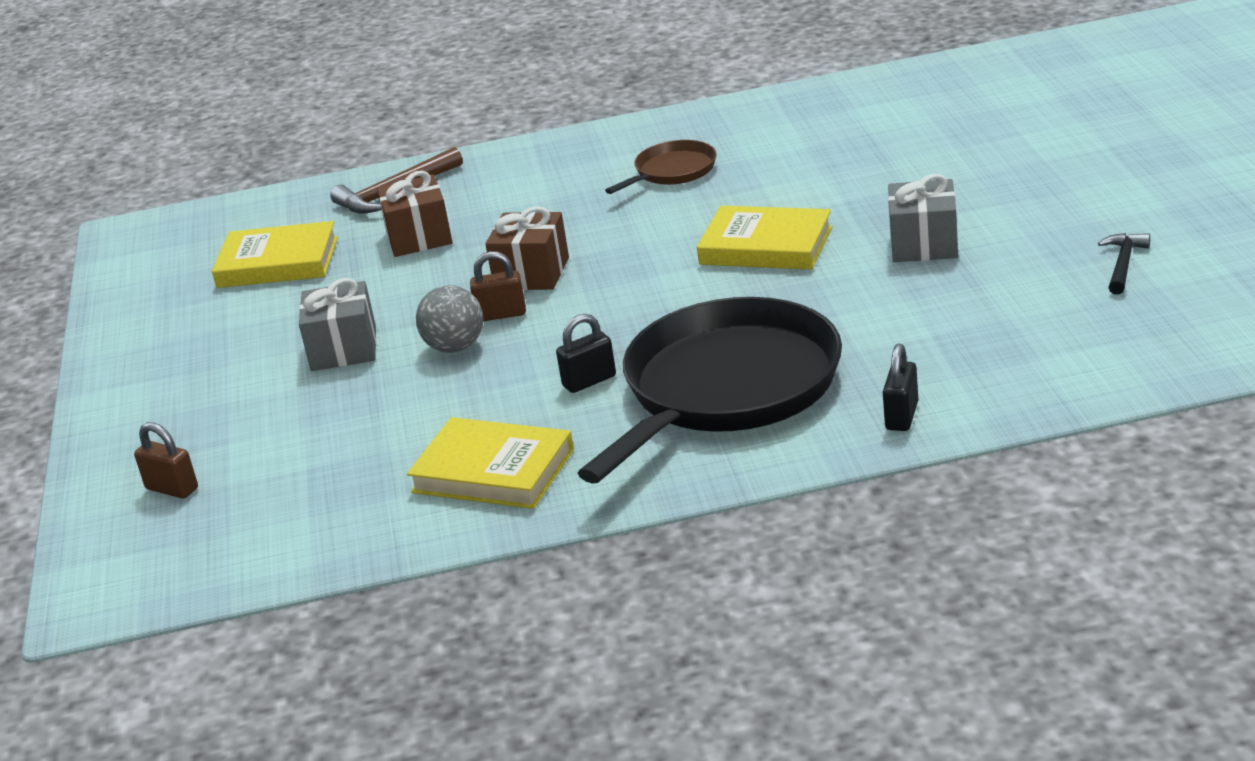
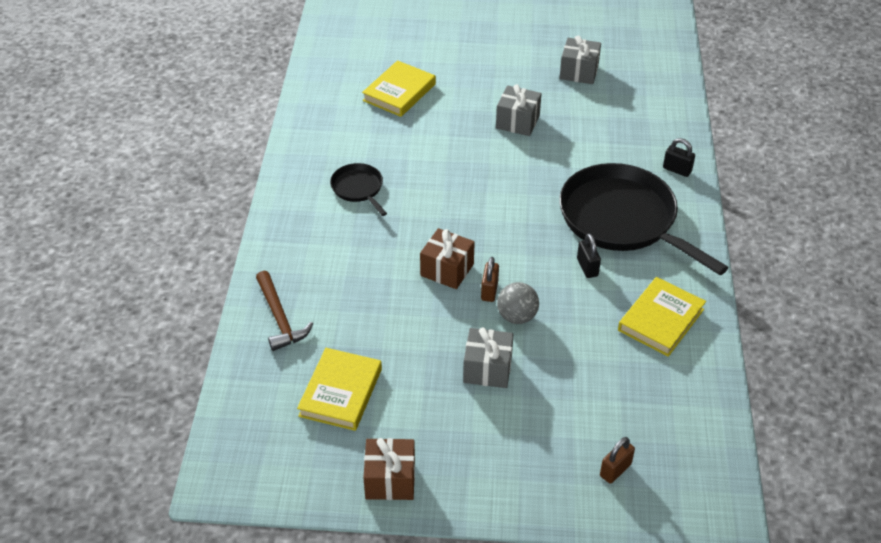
camera: 80 degrees left, 15 degrees up
brown gift [377,171,453,257] -> brown gift moved to [363,438,415,500]
brown pan [605,140,716,194] -> black pan [330,163,387,216]
yellow book [697,206,832,270] -> yellow book moved to [362,60,436,117]
black hammer [1098,233,1150,295] -> grey gift [560,36,601,84]

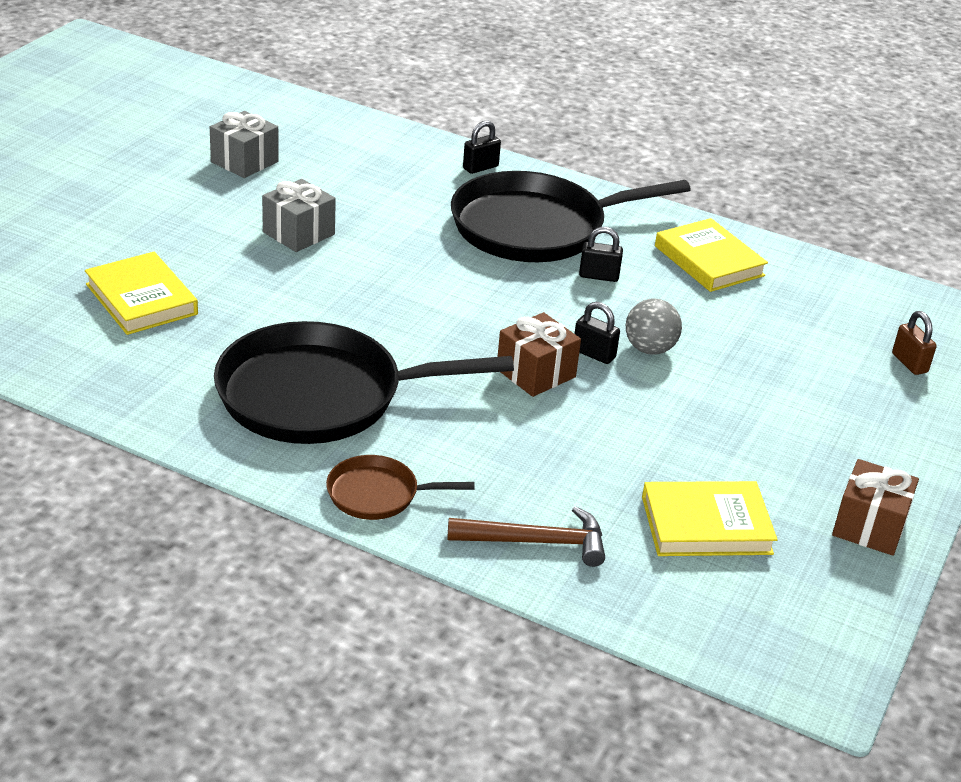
camera: 70 degrees left, 10 degrees down
yellow book [297,348,382,431] -> yellow book turned 45 degrees counterclockwise [642,481,778,556]
black pan [330,163,387,216] -> black pan [214,321,514,444], size x2.17
grey gift [463,327,514,388] -> none
brown padlock [481,257,499,302] -> black padlock [575,302,620,364]
none -> brown pan [326,455,474,520]

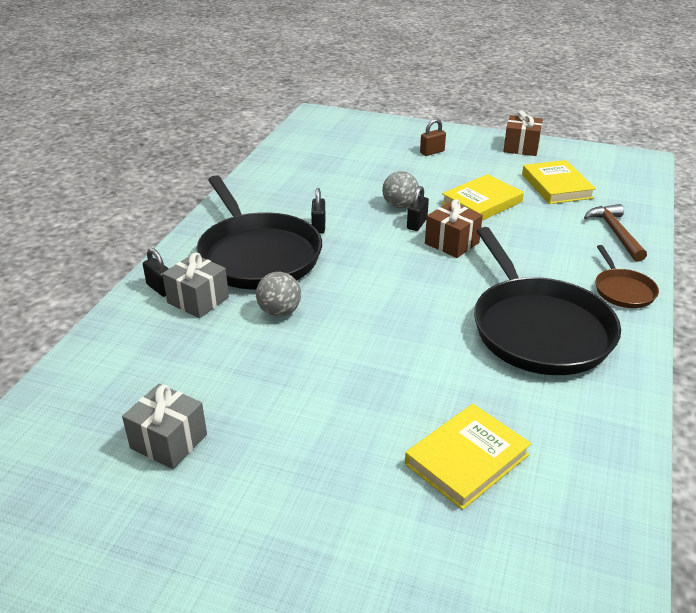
camera: 95 degrees left, 0 degrees up
grey gift [262,179,336,252] -> grey gift moved to [162,252,229,318]
yellow book [655,218,768,292] -> yellow book moved to [441,174,524,221]
brown padlock [892,311,937,375] -> brown padlock moved to [420,119,446,156]
none -> grey ball [256,272,301,317]

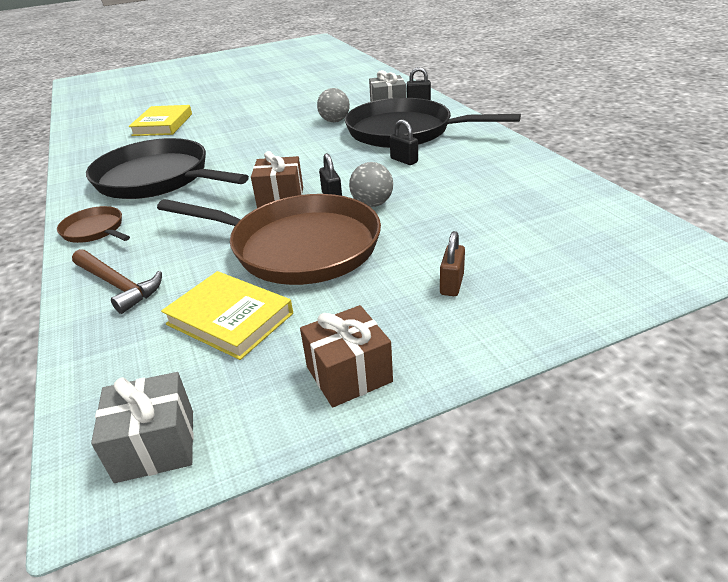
camera: 140 degrees right, 0 degrees up
grey gift [122,384,207,469] -> grey gift moved to [91,372,194,483]
yellow book [441,174,524,221] -> brown pan [157,194,381,285]

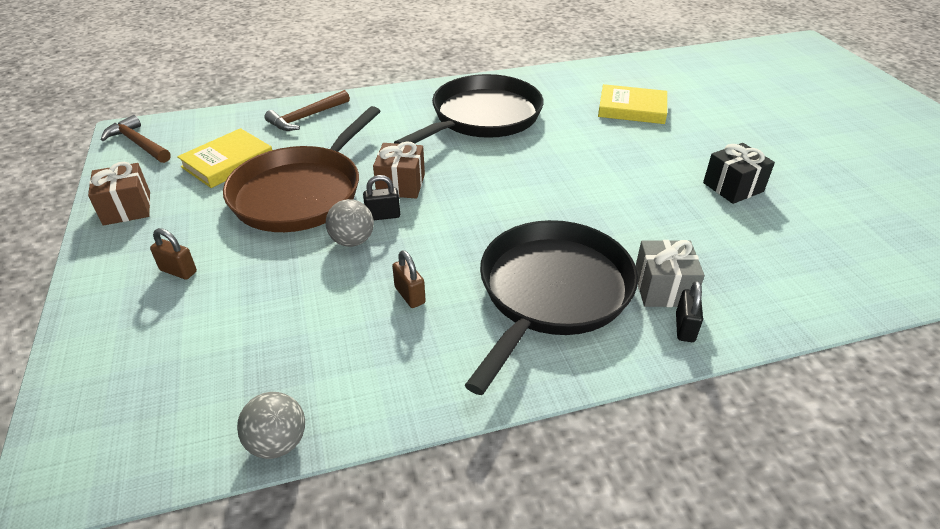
camera: 95 degrees right, 5 degrees up
brown pan [57,206,130,243] -> none
grey gift [91,372,194,483] -> brown hammer [101,115,171,163]
grey ball [317,88,350,122] -> grey ball moved to [237,392,305,459]
black padlock [390,120,418,165] -> none
none -> brown padlock [392,250,426,308]
none -> black gift [703,143,775,204]

